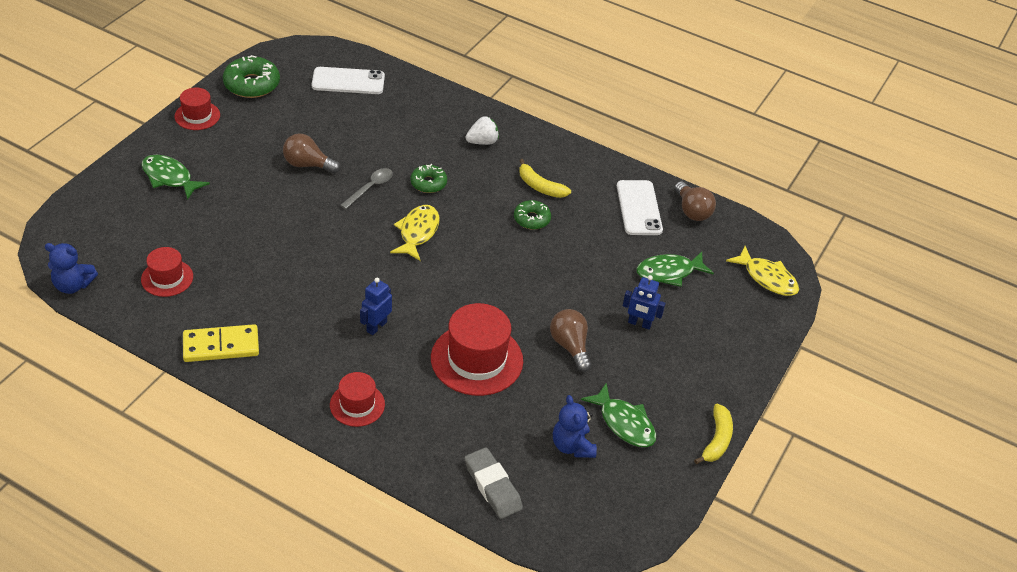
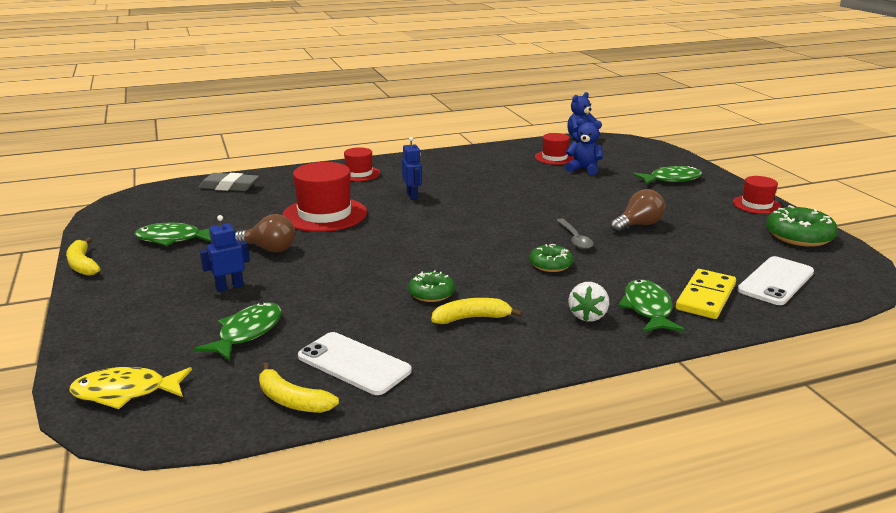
camera: 135 degrees right, 20 degrees down
yellow domino [183,324,259,362] -> yellow domino moved to [676,269,736,319]
yellow fish [390,205,440,261] -> none
blue teddy bear [553,395,597,458] -> blue teddy bear moved to [565,119,603,175]
brown light bulb [675,181,716,221] -> yellow banana [259,363,339,413]
none -> green fish [618,279,684,332]

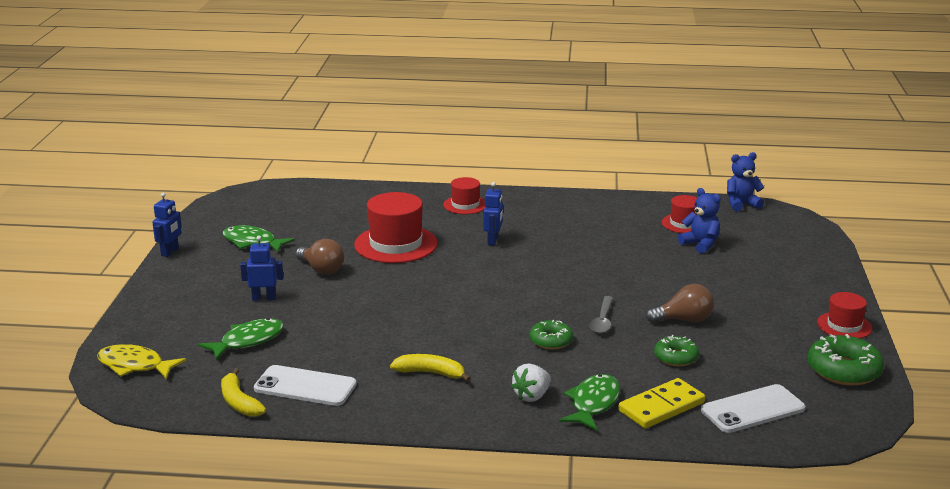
camera: 25 degrees right, 0 degrees up
yellow banana [66,237,101,276] -> blue robot [152,193,182,257]
grey eraser [199,173,259,191] -> none
white phone [298,332,412,395] -> white phone turned 45 degrees counterclockwise [254,365,357,406]
green donut [408,270,455,302] -> green donut moved to [654,335,699,366]
green fish [633,166,702,184] -> none

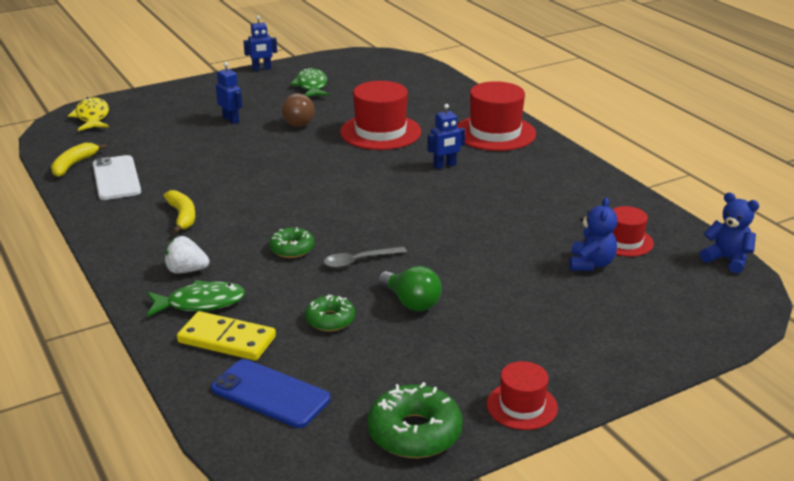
camera: 55 degrees right, 5 degrees up
green fish [198,318,284,360] -> none
red hat [443,177,485,214] -> red hat [457,81,536,151], size x1.76
brown light bulb [646,284,714,323] -> green light bulb [378,266,442,311]
white phone [701,384,805,433] -> blue phone [211,359,330,428]

